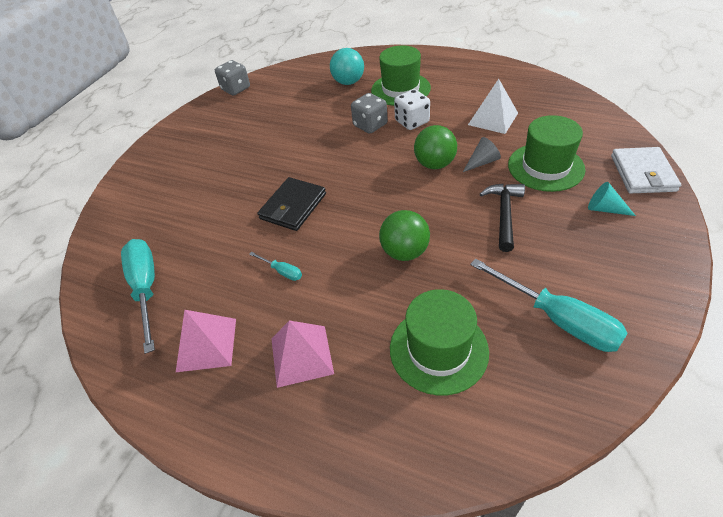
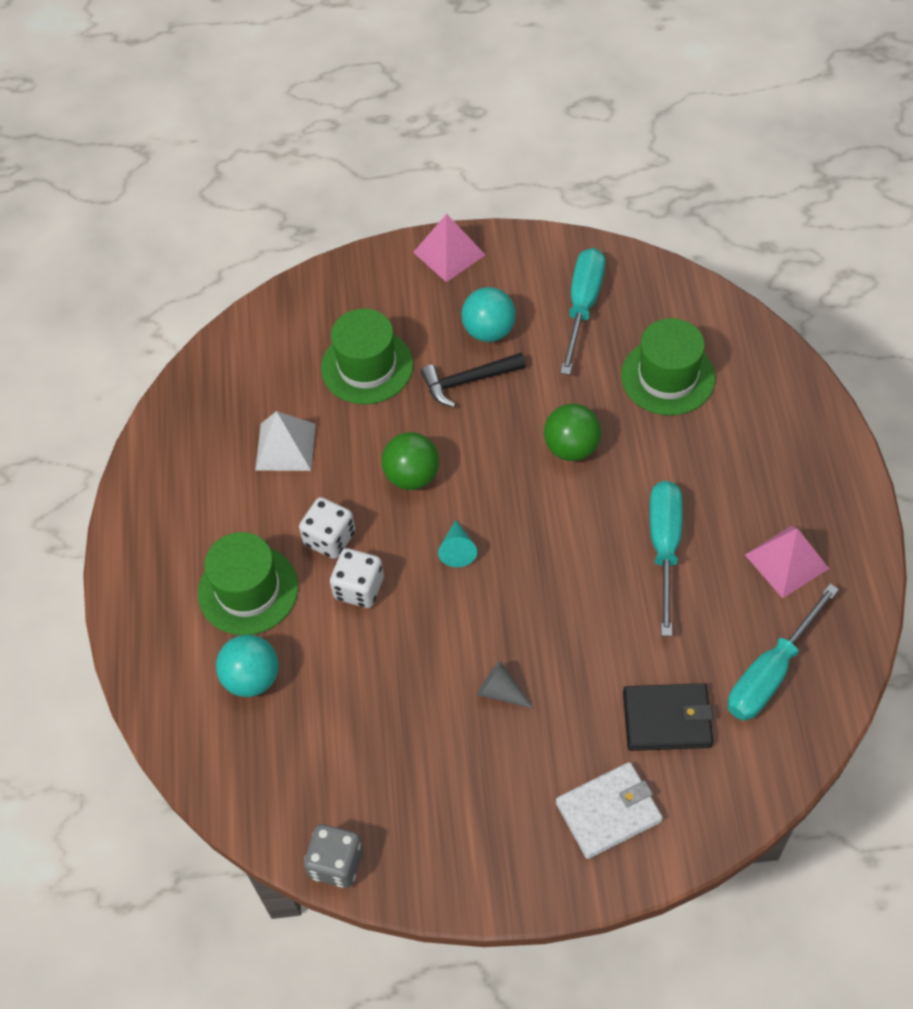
camera: 120 degrees left, 10 degrees up
turquoise screwdriver [249,252,302,281] -> turquoise screwdriver [650,481,683,636], size x2.19
black wallet [258,177,326,231] -> black wallet moved to [623,683,713,751]
pink pyramid [272,321,334,388] -> pink pyramid moved to [413,214,485,282]
grey dice [351,93,388,134] -> white dice [330,548,384,608]
grey cone [463,137,501,172] -> grey cone moved to [477,661,534,709]
turquoise cone [588,182,636,216] -> turquoise cone moved to [438,520,477,567]
white wallet [611,147,681,194] -> white wallet moved to [556,762,663,859]
none -> turquoise ball [461,287,516,342]

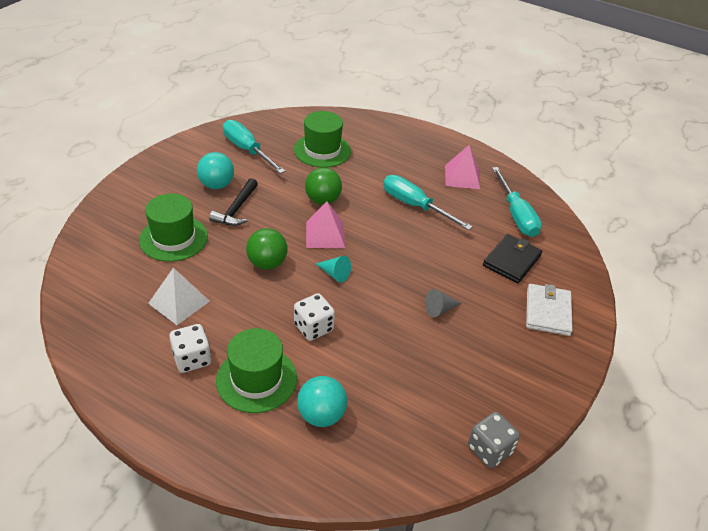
camera: 60 degrees left, 15 degrees down
white dice [299,497,355,559] -> white dice moved to [169,324,211,373]
pink pyramid [413,214,485,282] -> pink pyramid moved to [306,201,345,248]

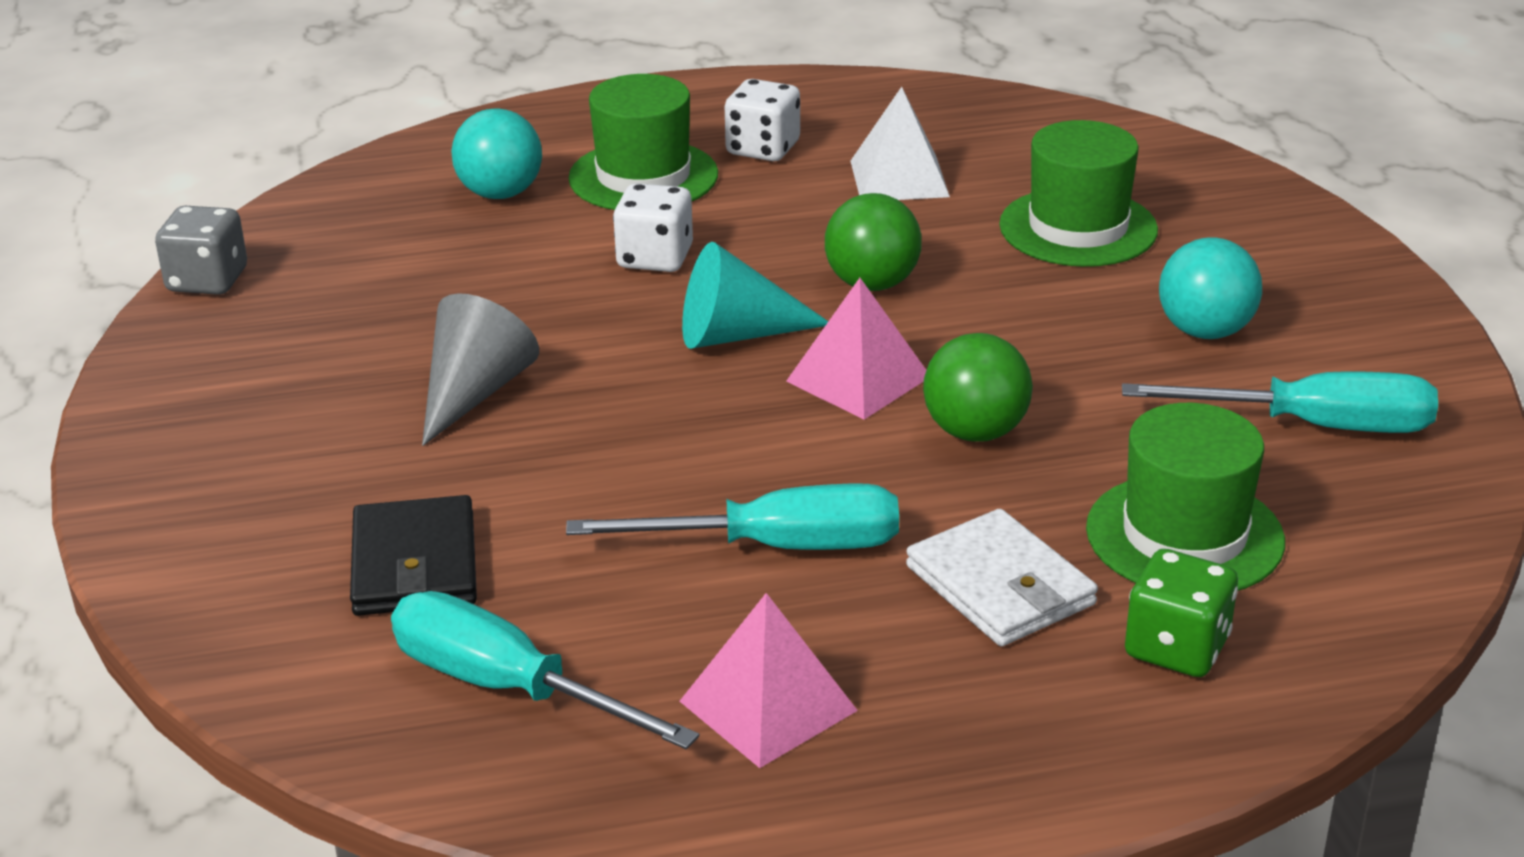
camera: 140 degrees right, 10 degrees down
black hammer [209,178,258,226] -> none
turquoise cone [316,256,351,283] -> turquoise cone [682,242,828,349], size x1.63
grey cone [425,289,462,317] -> grey cone [422,293,539,446], size x1.63
white wallet [526,284,573,336] -> white wallet moved to [906,509,1098,646]
none -> green dice [1125,549,1238,677]

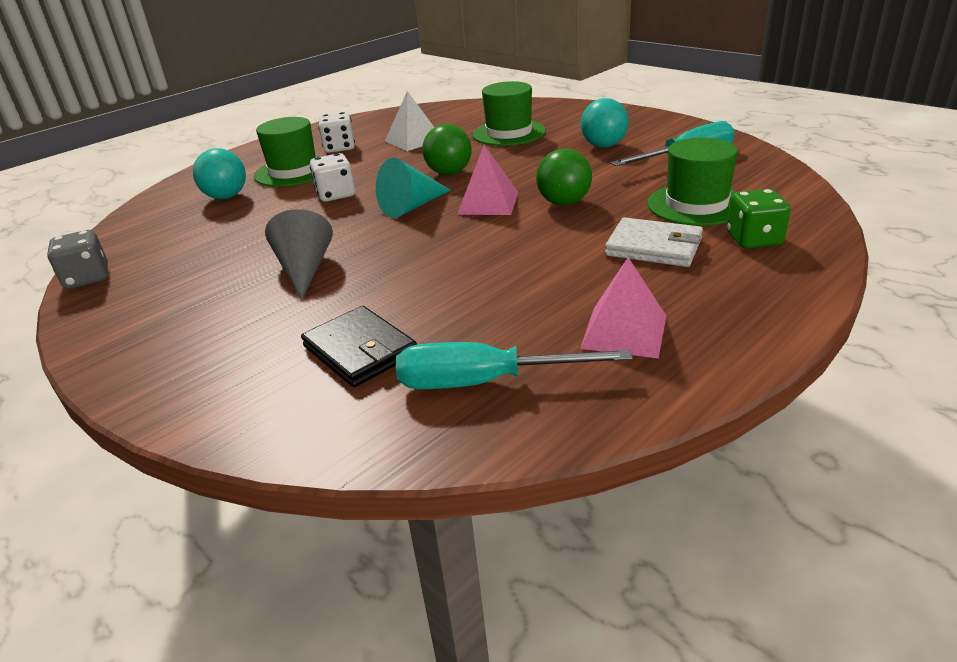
camera: 30 degrees left, 0 degrees up
turquoise screwdriver [566,484,899,550] -> none

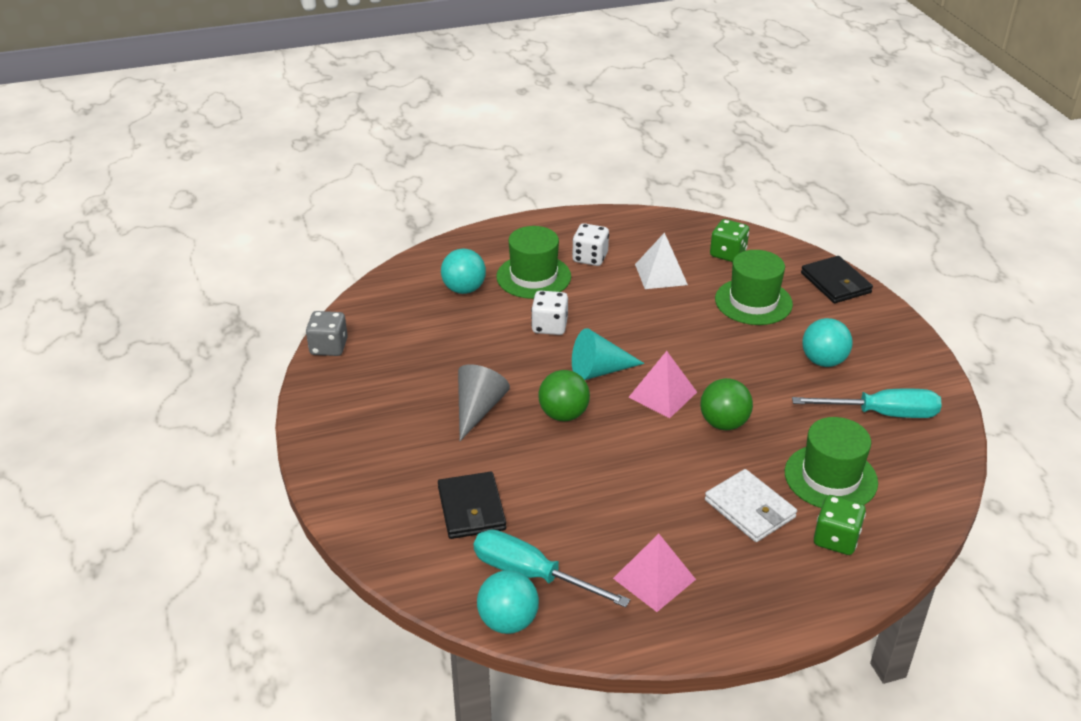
camera: 25 degrees right, 5 degrees up
green ball [422,124,472,175] -> green ball moved to [539,370,590,421]
none -> turquoise ball [477,570,539,634]
none -> green dice [710,219,749,262]
none -> black wallet [801,256,873,303]

